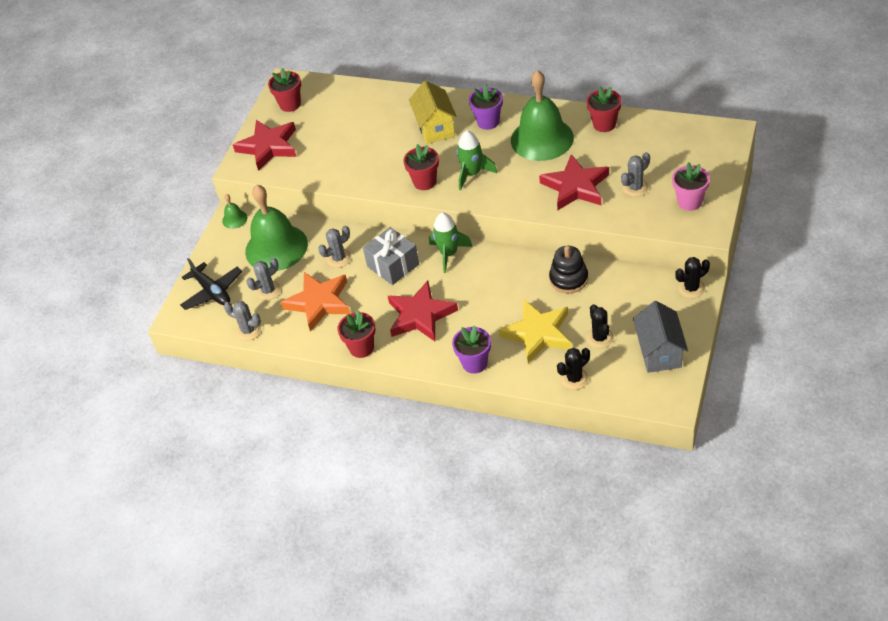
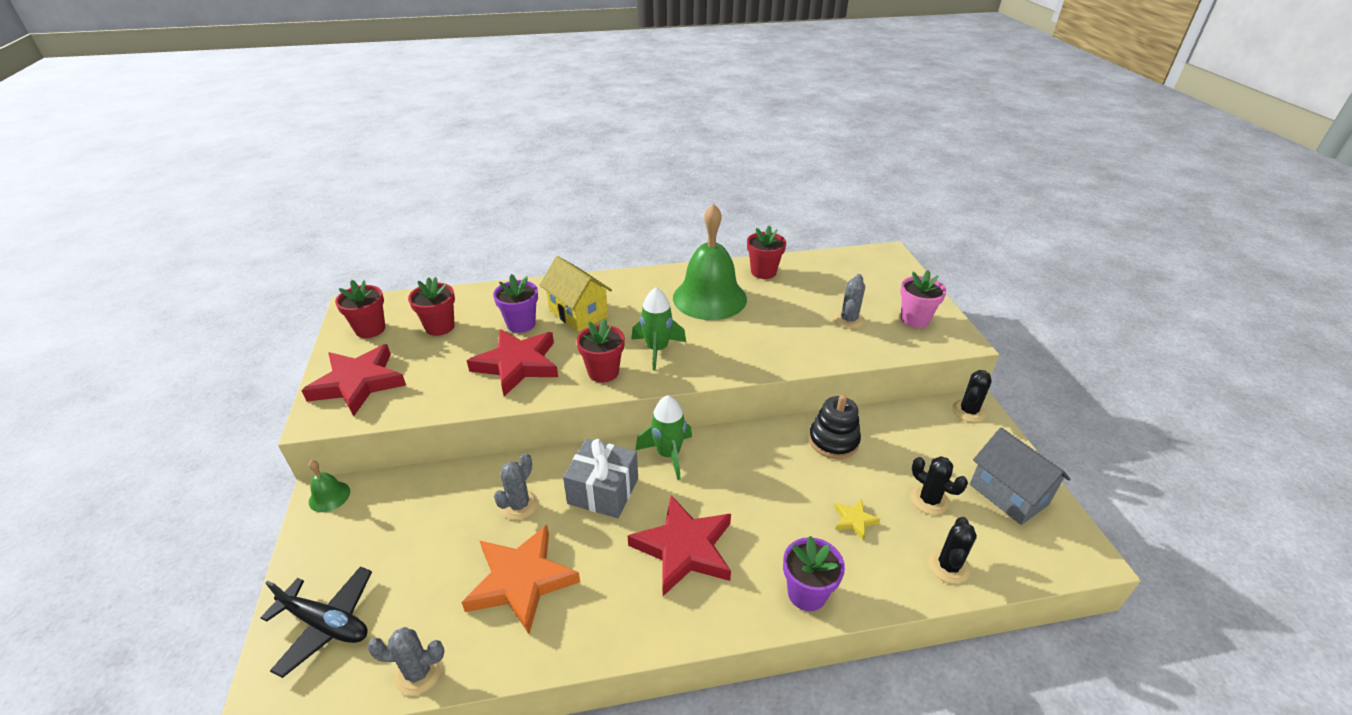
camera: 35 degrees left, 10 degrees down
green bell [245,185,308,271] -> none
grey cactus [246,258,281,300] -> none
red flower pot [338,310,376,358] -> red flower pot moved to [408,277,455,336]
purple flower pot [469,84,503,130] -> purple flower pot moved to [493,274,538,333]
yellow star [499,300,571,364] -> yellow star [834,499,880,541], size x0.44
red star [539,154,609,210] -> red star moved to [467,329,558,396]

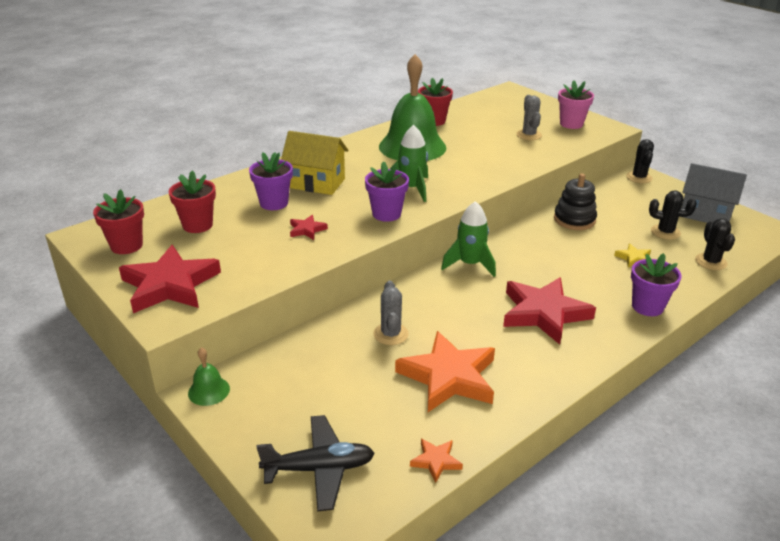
camera: 30 degrees left, 5 degrees down
grey cactus [367,627,445,696] -> orange star [410,438,463,483]
red star [467,329,558,396] -> red star [290,215,328,240], size x0.44
grey gift [563,439,638,518] -> none
red flower pot [576,319,625,383] -> purple flower pot [365,161,409,222]

